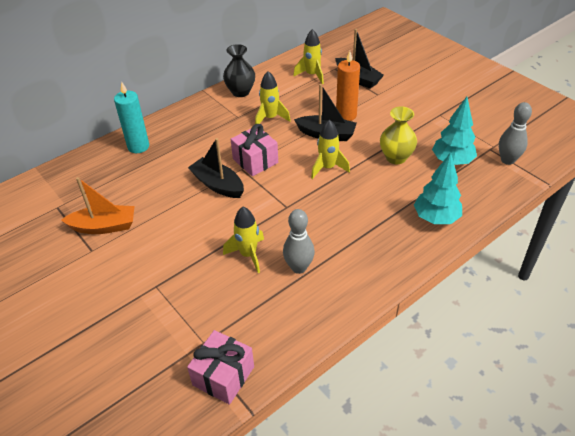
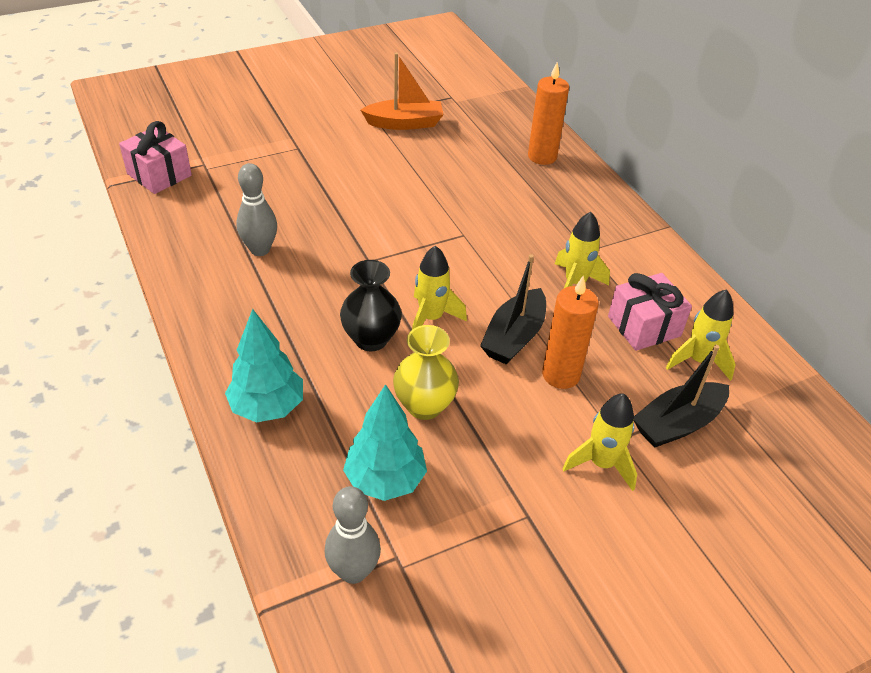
camera: 100 degrees right, 0 degrees up
orange boat [61,177,135,234] -> orange boat turned 105 degrees counterclockwise [361,53,444,130]
turquoise candle [114,81,149,153] -> orange candle [528,62,569,165]
black boat [188,138,244,198] -> none
black vase [223,44,255,97] -> black vase moved to [340,260,402,351]
yellow rocket [223,207,264,273] -> yellow rocket moved to [562,393,637,491]
pink gift [231,124,278,176] -> pink gift moved to [608,273,692,351]

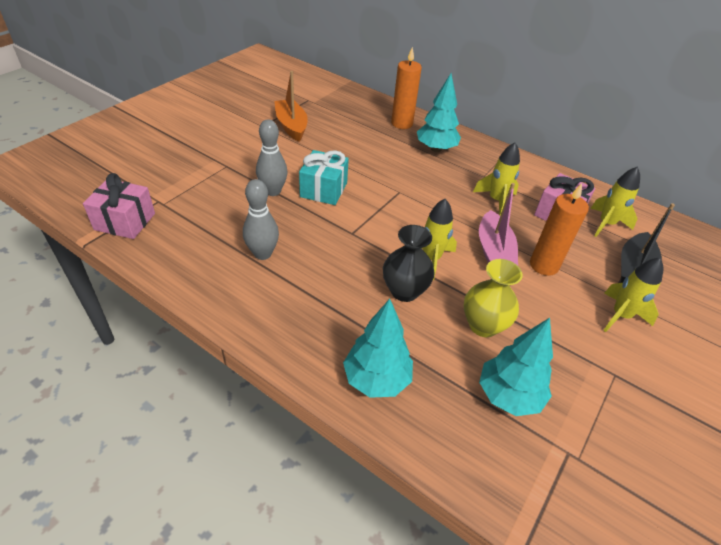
camera: 30 degrees left, 0 degrees up
grey bowling pin [325,486,381,584] -> grey bowling pin moved to [256,119,288,196]
orange boat [361,53,444,130] -> orange boat turned 75 degrees counterclockwise [274,71,308,142]
black boat [480,254,546,365] -> pink boat [479,183,518,266]
none -> turquoise gift [299,150,349,205]
none -> turquoise tree [417,74,461,152]

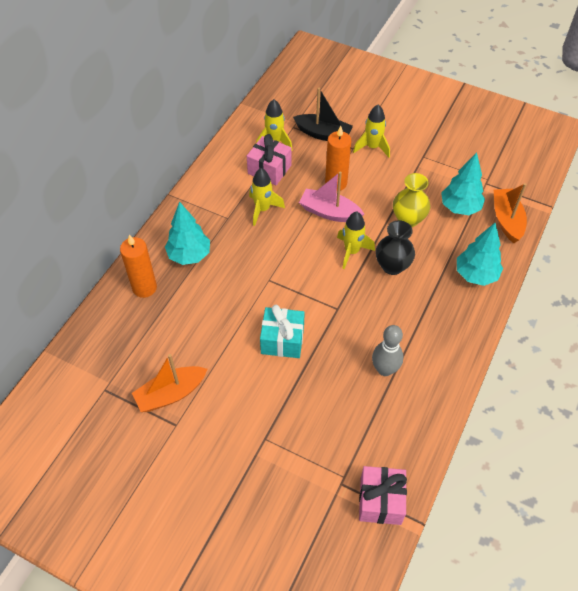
camera: 95 degrees left, 10 degrees up
grey bowling pin [256,119,288,196] -> none
pink boat [479,183,518,266] -> pink boat turned 150 degrees counterclockwise [299,172,364,222]
none -> orange boat [494,183,527,243]

